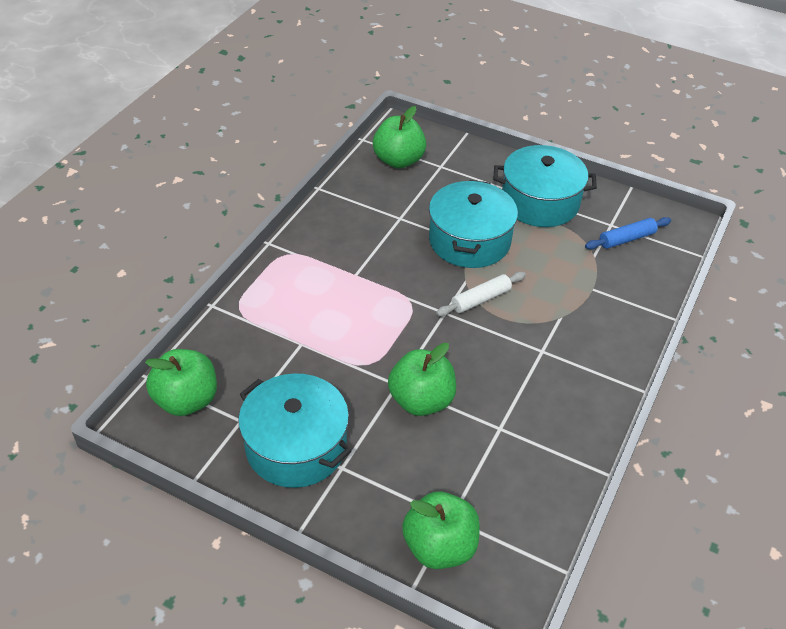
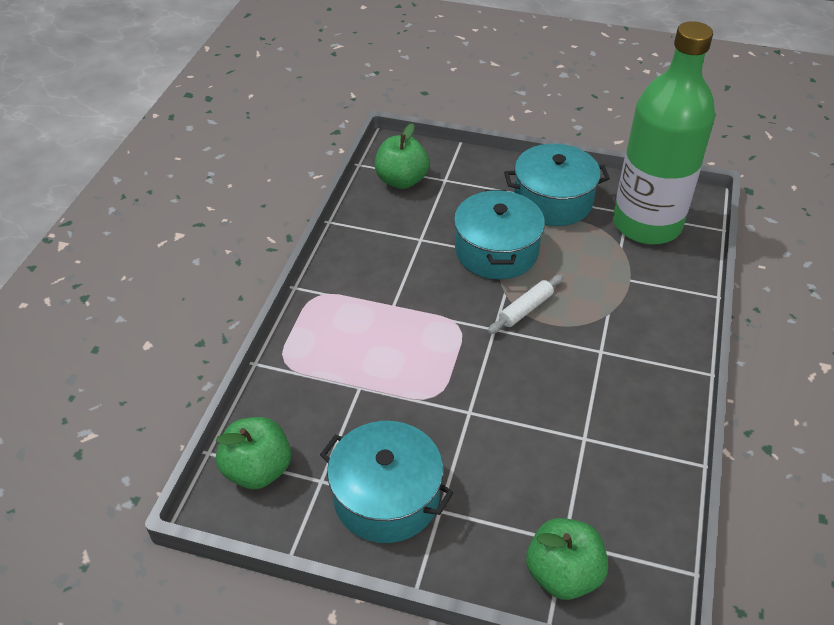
camera: 10 degrees left, 0 degrees up
green apple [388,343,456,416] -> none
blue rolling pin [585,217,671,250] -> green bottle [613,21,715,244]

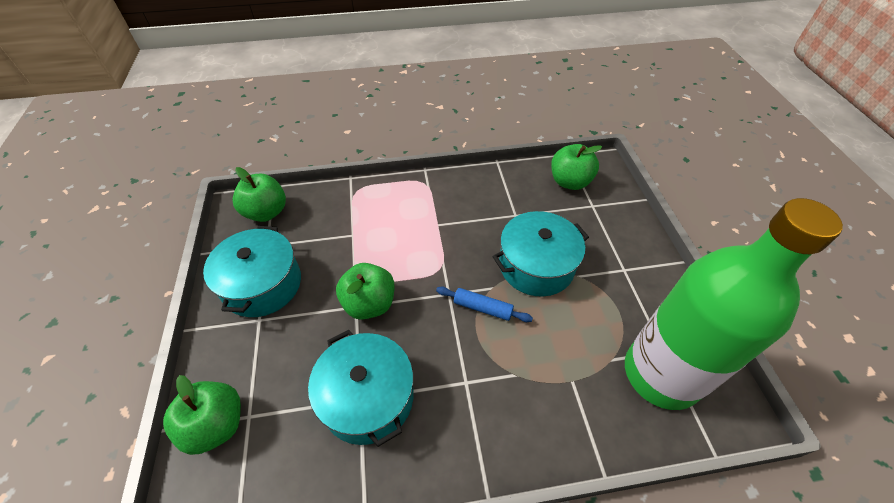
camera: 65 degrees right, 5 degrees up
white rolling pin [488,274,563,334] -> blue rolling pin [436,287,533,322]
turquoise pot [504,144,610,226] -> turquoise pot moved to [308,330,413,447]
none -> green apple [336,263,395,320]

